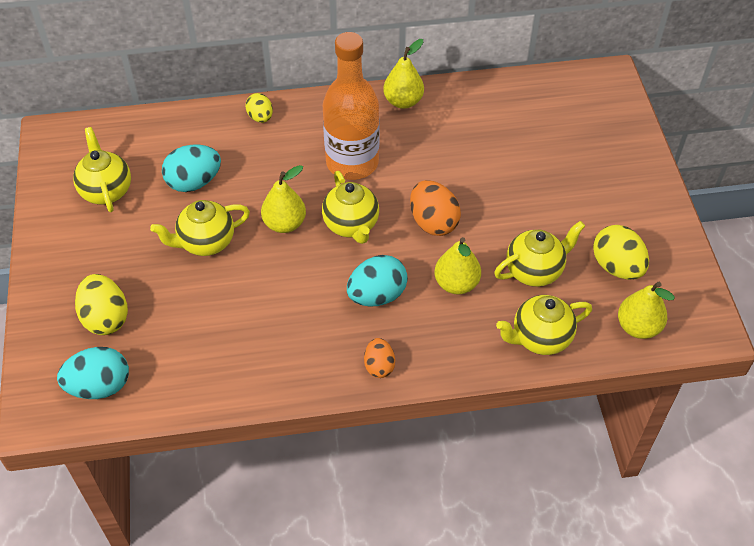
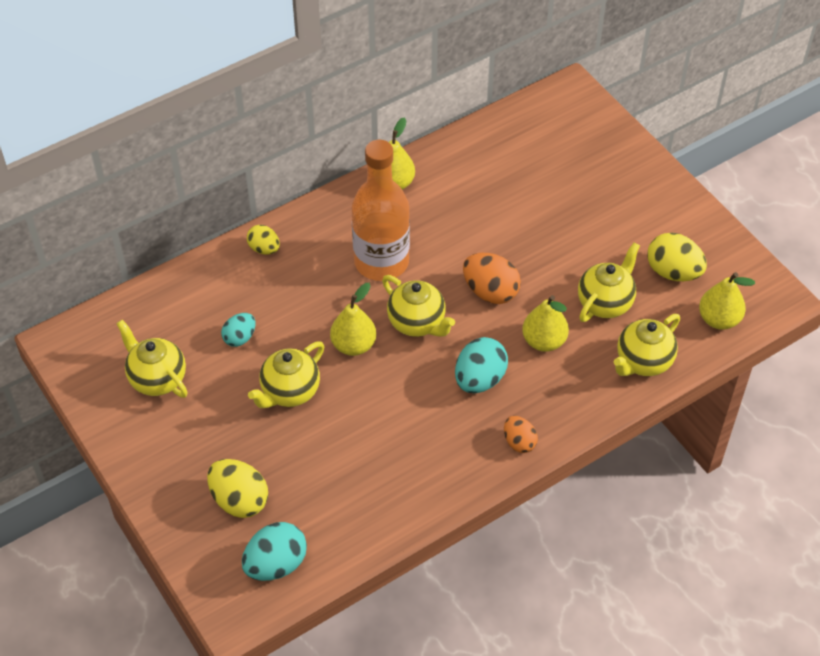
camera: 25 degrees left, 0 degrees up
turquoise egg [162,145,221,192] -> turquoise egg [221,313,255,347], size x0.61

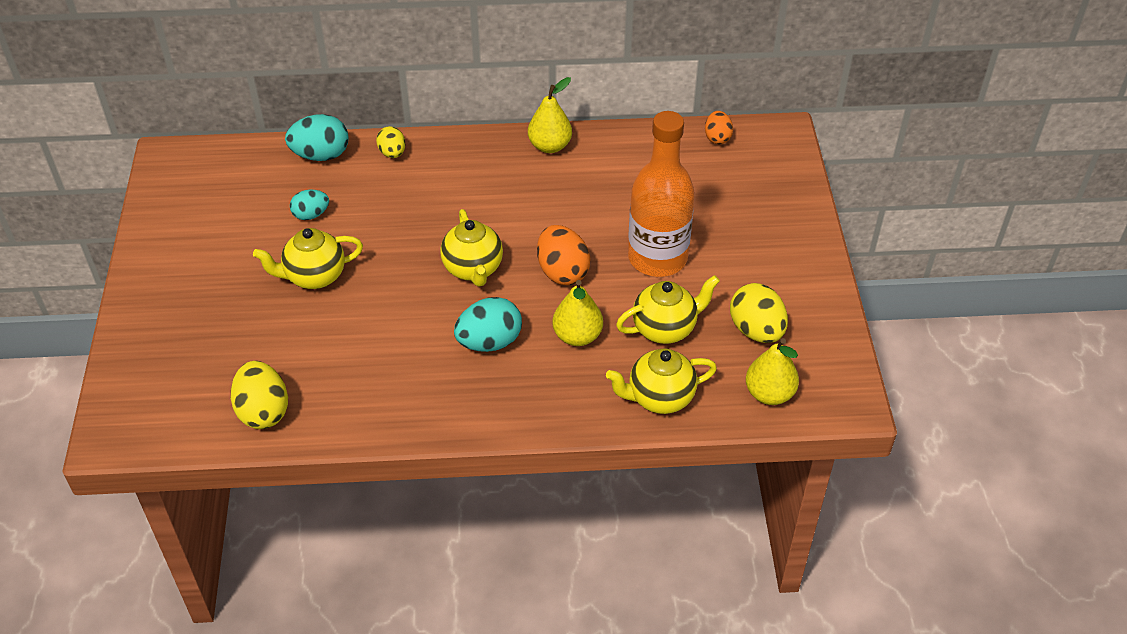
camera: 30 degrees right, 5 degrees down
yellow teapot [116,320,188,398] -> none
yellow egg [207,459,268,518] -> yellow egg moved to [231,361,288,429]
turquoise egg [242,522,307,581] -> turquoise egg moved to [285,114,349,161]
yellow pear [330,283,376,356] -> none
orange bottle [352,140,410,281] -> orange bottle moved to [628,111,695,277]
orange egg [504,416,538,453] -> orange egg moved to [705,111,733,144]

